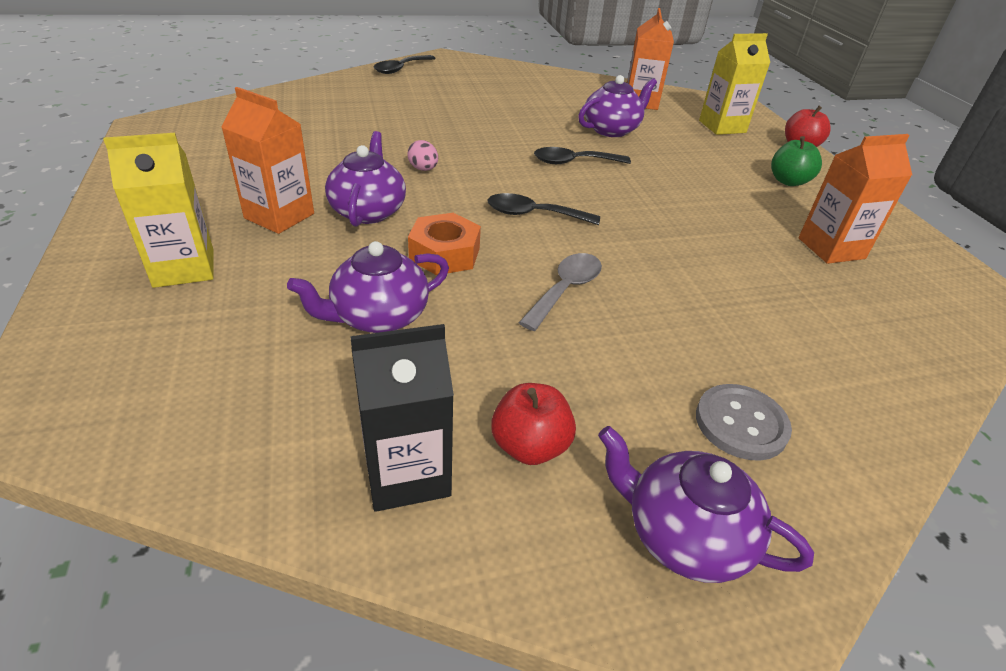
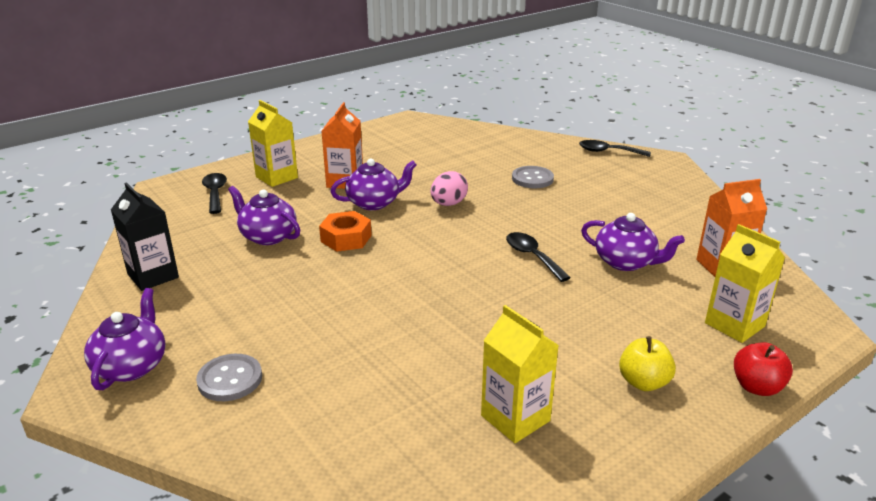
camera: 70 degrees right, 10 degrees down
pink egg [407,140,438,171] -> pink egg [431,171,468,206], size x1.52
black spoon [488,193,600,225] -> black spoon moved to [202,173,227,214]
red apple [491,383,576,465] -> none
grey spoon [519,253,602,331] -> none
green apple [771,136,822,186] -> yellow apple [619,336,676,391]
orange carton [798,134,912,264] -> yellow carton [481,305,559,443]
none -> grey button [512,166,554,188]

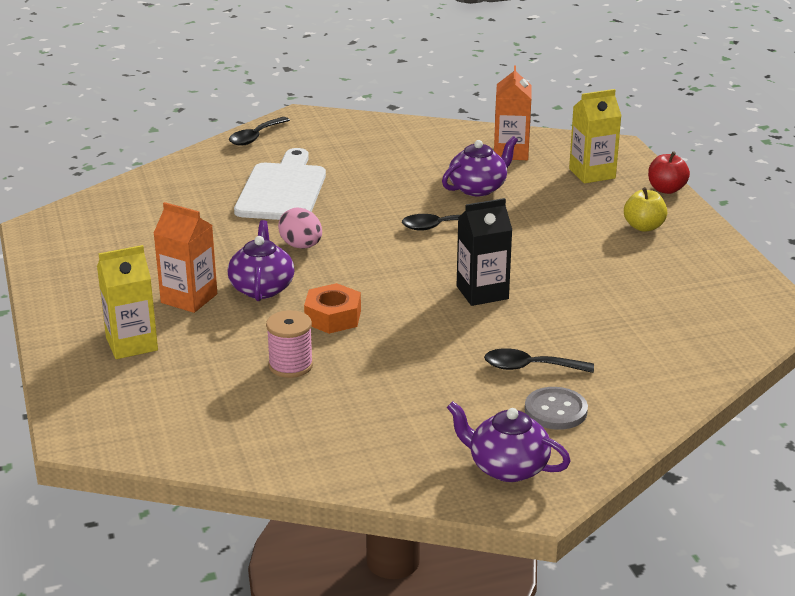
camera: 70 degrees left, 0 degrees up
black carton [111,182,179,291] -> black carton moved to [457,198,512,306]
black spoon [202,173,227,214] -> black spoon moved to [484,348,594,373]
purple teapot [228,186,300,245] -> pink spool [266,310,313,378]
yellow carton [481,305,559,443] -> none
grey button [512,166,554,188] -> white cutting board [234,148,326,220]

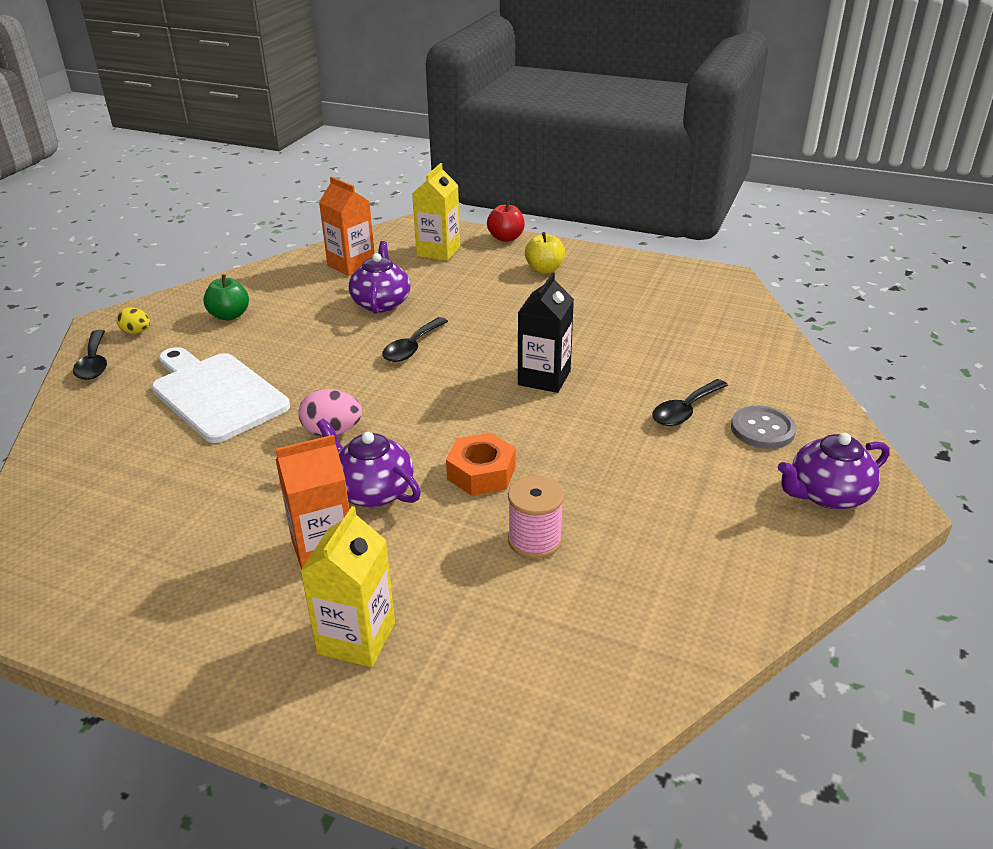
camera: 50 degrees left, 5 degrees up
none -> yellow egg [116,307,150,334]
none -> green apple [203,274,249,320]

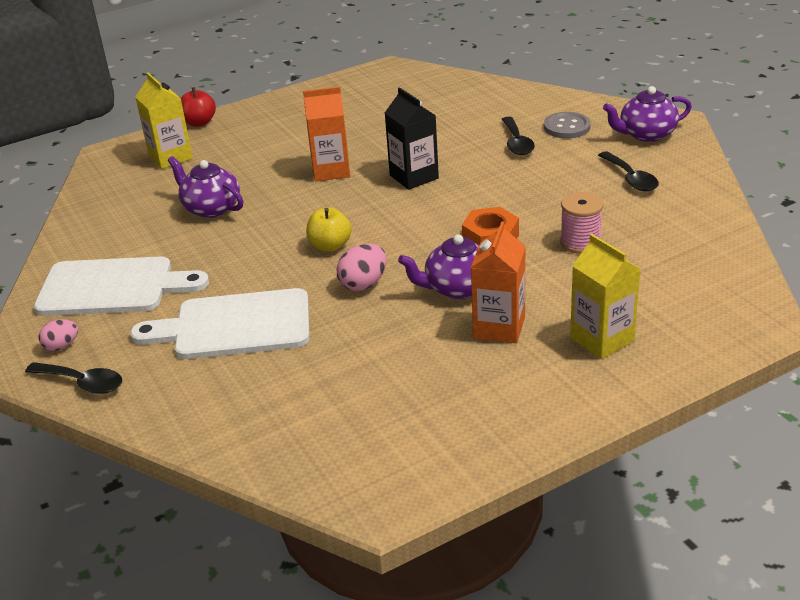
camera: 50 degrees left, 0 degrees up
yellow egg [116,307,150,334] -> pink egg [39,319,78,351]
green apple [203,274,249,320] -> white cutting board [34,256,209,316]
orange carton [319,177,374,276] -> orange carton moved to [303,87,350,182]
black spoon [382,317,448,362] -> black spoon moved to [598,152,659,191]
yellow apple [525,232,565,274] -> yellow apple moved to [306,208,352,252]
purple teapot [778,433,890,509] -> purple teapot turned 60 degrees clockwise [603,86,692,142]

